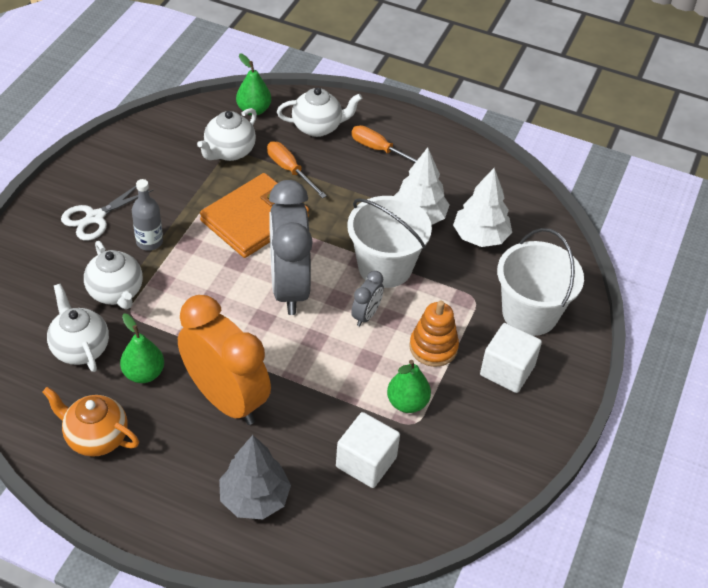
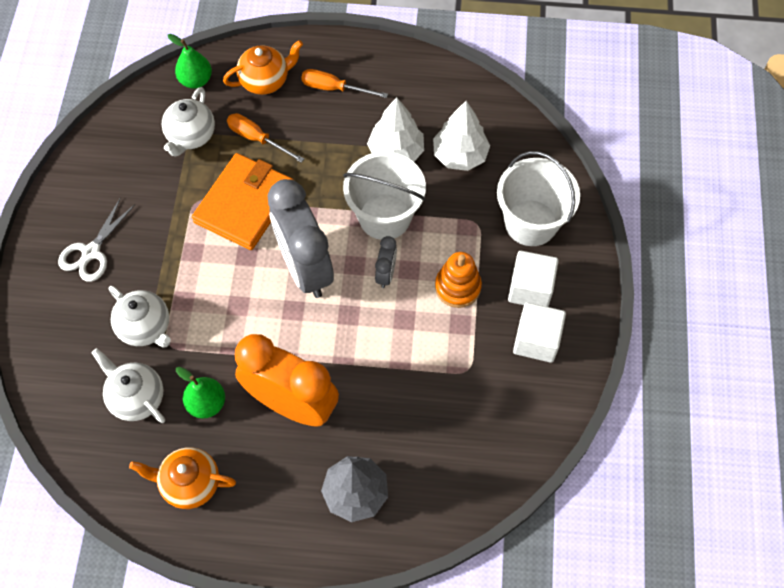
camera: 15 degrees left, 15 degrees up
grey bottle [132,179,163,251] -> none
white teapot [277,87,362,137] -> orange teapot [223,40,303,95]
white cube [336,412,400,488] -> white cube moved to [513,302,566,363]
green pear [387,360,431,413] -> none

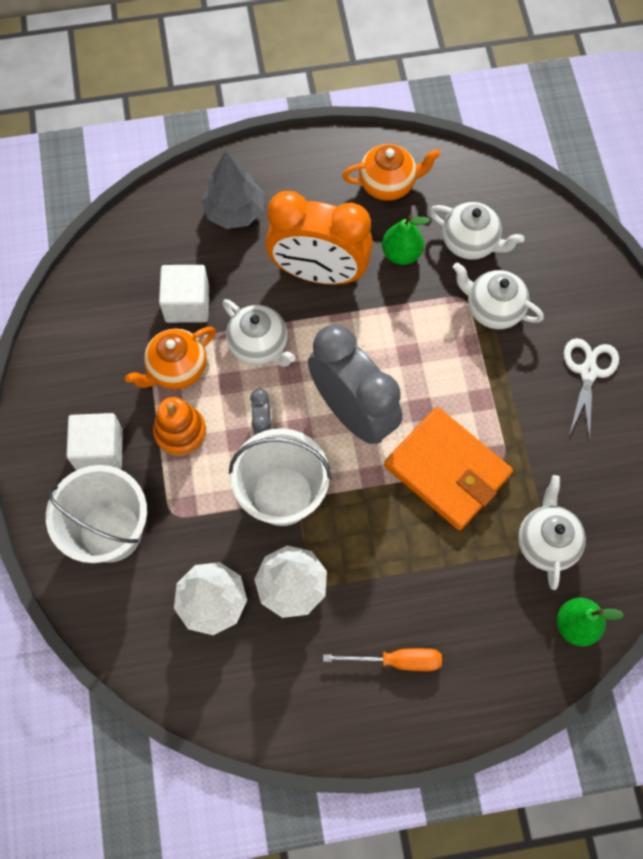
camera: 165 degrees right, 5 degrees up
orange wallet [192,153,293,250] -> orange wallet turned 60 degrees counterclockwise [384,407,513,530]
orange teapot [223,40,303,95] -> orange teapot moved to [125,327,215,389]
orange screwdriver [227,113,304,163] -> none
white cube [513,302,566,363] -> white cube moved to [159,265,209,323]
none -> white teapot [222,299,296,367]

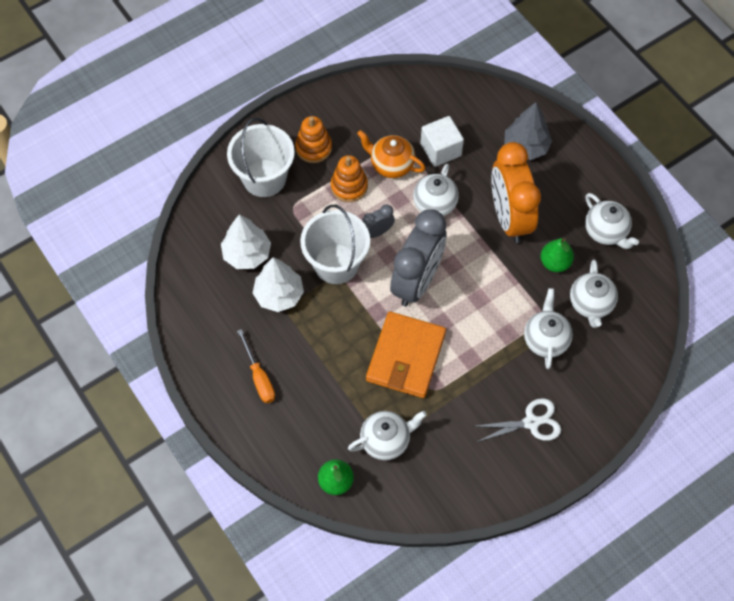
camera: 65 degrees right, 5 degrees down
white cube [67,413,123,471] -> orange stacking toy [295,116,332,163]
orange teapot [342,144,441,201] -> white teapot [585,193,639,249]

